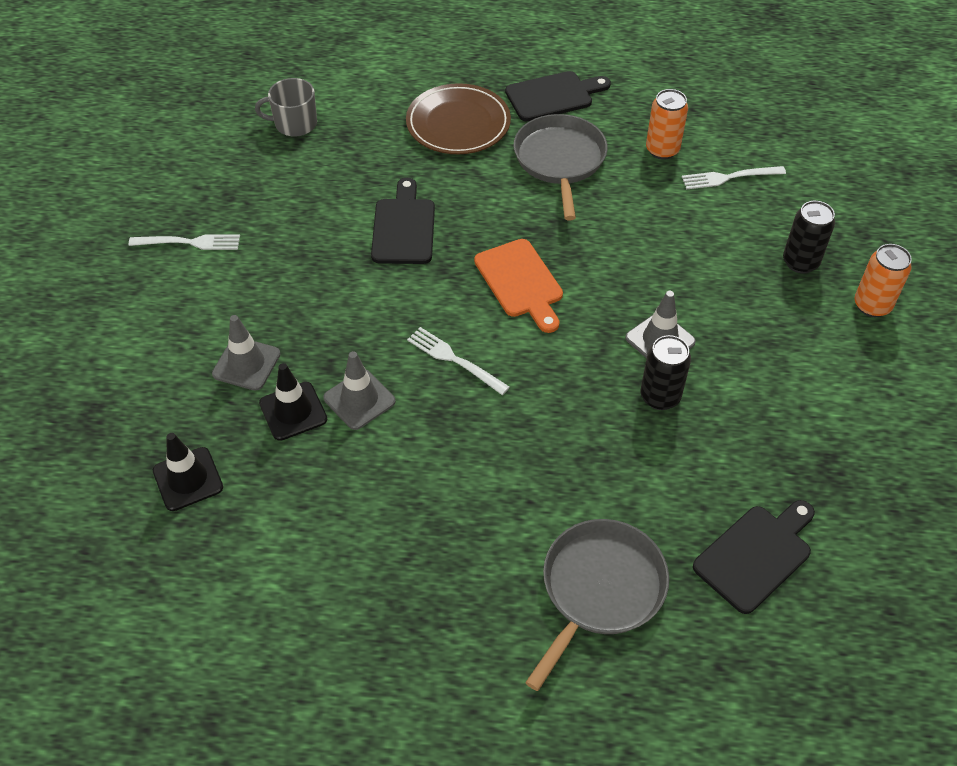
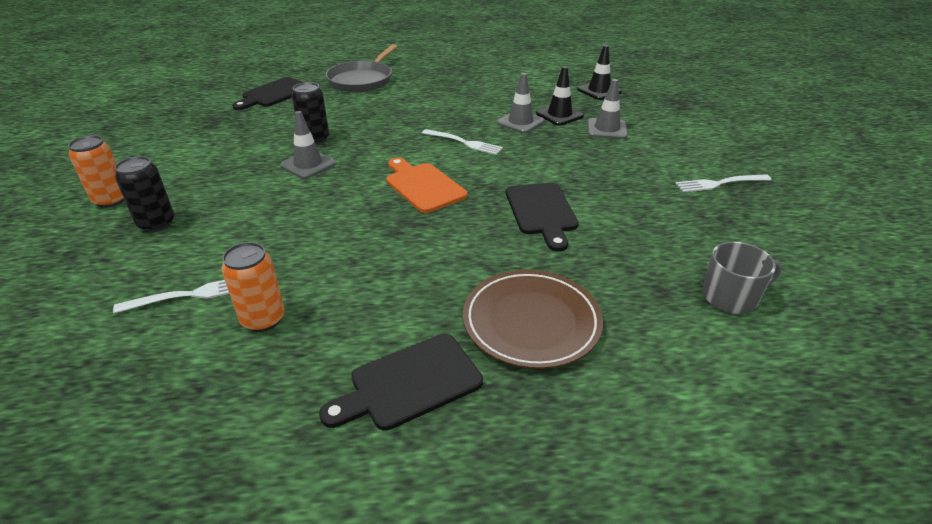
camera: 170 degrees right, 15 degrees down
grey pan [514,114,608,220] -> none

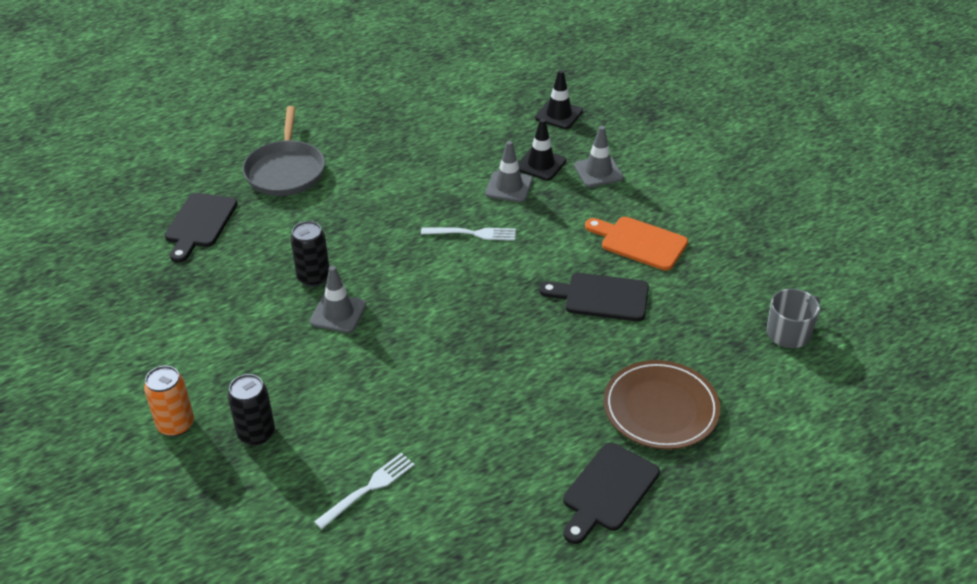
camera: 25 degrees left, 5 degrees up
orange can [222,242,285,332] -> none
orange cutting board [386,157,467,213] -> orange cutting board moved to [585,217,688,271]
black cutting board [506,183,579,251] -> black cutting board turned 135 degrees clockwise [539,273,649,321]
white fork [675,174,772,192] -> none

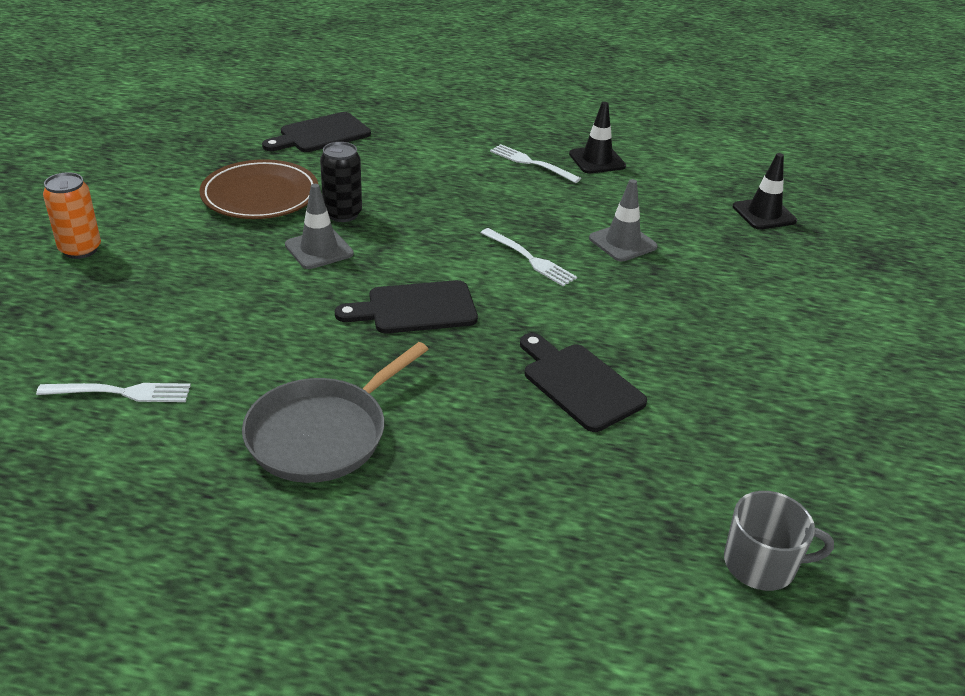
camera: 40 degrees right, 5 degrees down
black can [228,374,275,446] -> none
grey pan [243,106,325,196] -> grey pan moved to [242,342,428,483]
black traffic cone [518,119,567,181] -> black traffic cone moved to [569,102,626,173]
black cutting board [563,442,660,544] -> black cutting board moved to [335,280,478,334]
grey traffic cone [574,126,624,187] -> none
orange cutting board [585,217,688,271] -> none
brown plate [603,360,721,450] -> brown plate moved to [199,159,318,219]
none -> white fork [490,144,581,183]

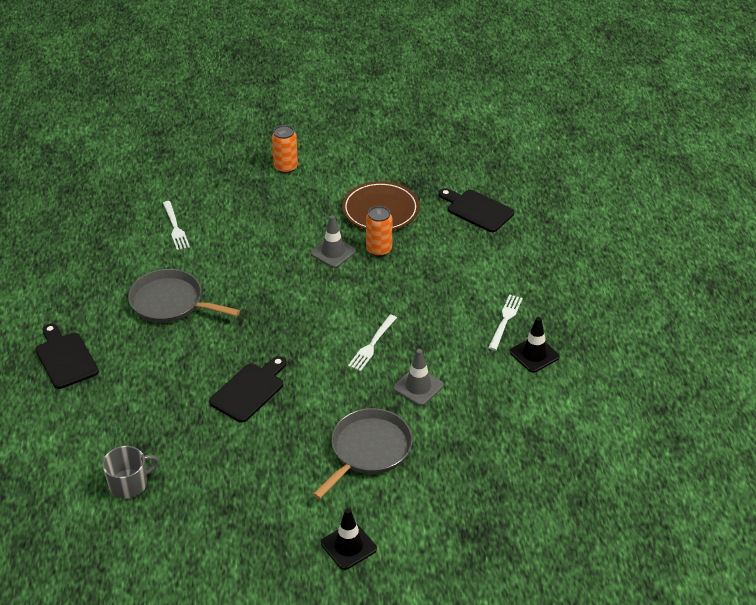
camera: 75 degrees right, 5 degrees up
black can [320,142,362,222] -> orange can [366,206,392,257]
black cutting board [335,280,478,334] -> black cutting board moved to [36,323,99,389]
grey mug [724,491,834,591] -> grey mug turned 105 degrees counterclockwise [102,446,159,499]
black traffic cone [733,153,797,230] -> black traffic cone moved to [321,508,377,570]
none -> grey pan [313,408,413,499]

